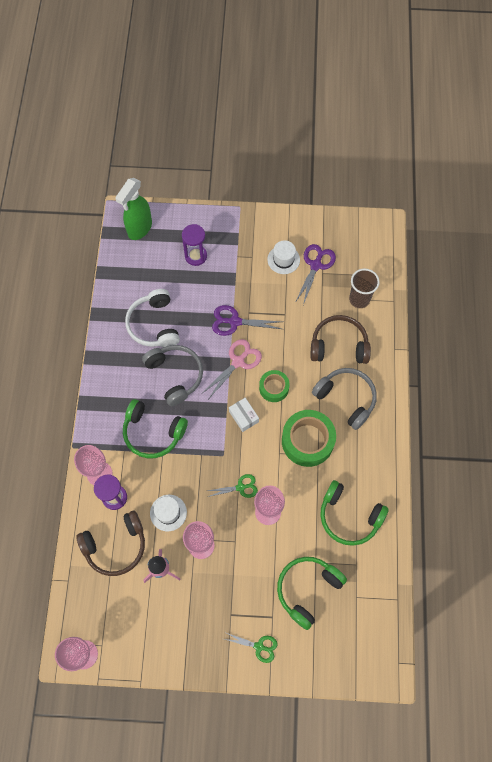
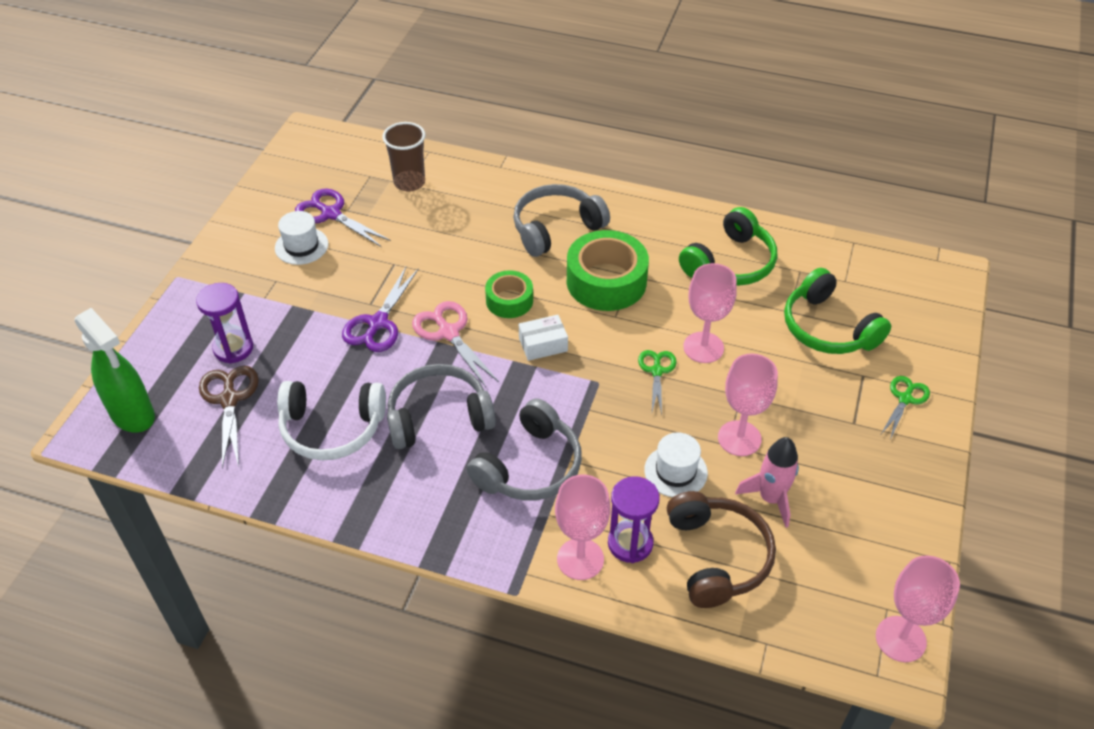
camera: 75 degrees left, 20 degrees down
green headphones [123,399,188,458] -> grey headphones [467,398,582,501]
brown headphones [311,315,371,364] -> none
none -> brown scissors [199,366,259,468]

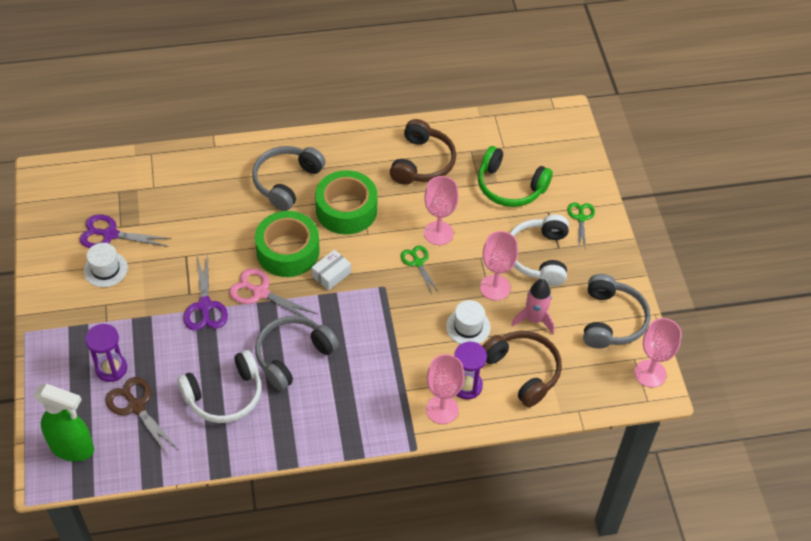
camera: 30 degrees left, 5 degrees up
brown cup [382,122,425,192] -> none
grey headphones [467,398,582,501] -> grey headphones moved to [583,274,651,349]
green tape [485,270,533,318] -> green tape [255,211,320,277], size x1.72
green headphones [679,207,777,286] -> brown headphones [390,119,456,185]
none -> white headphones [510,214,569,286]

